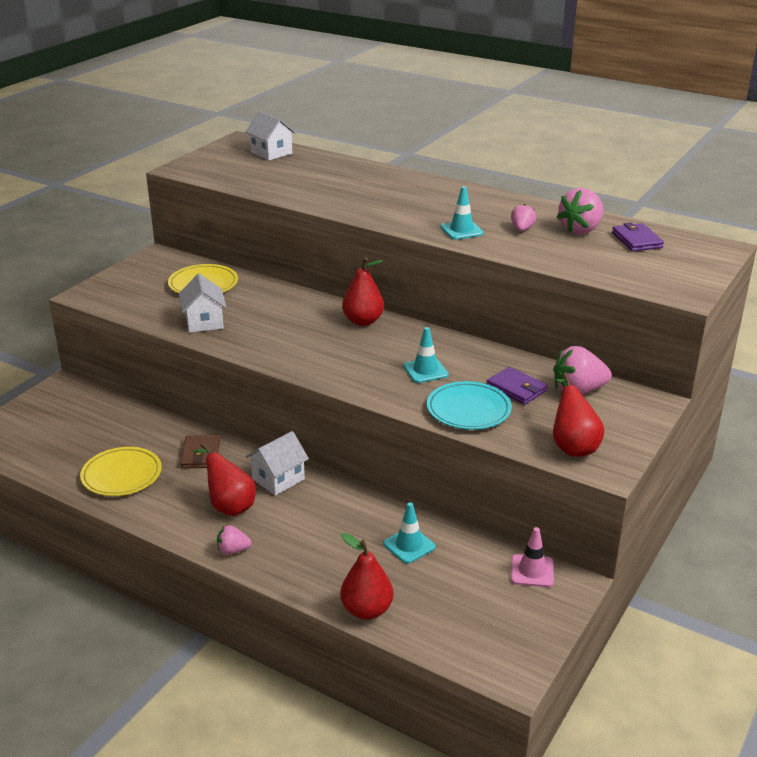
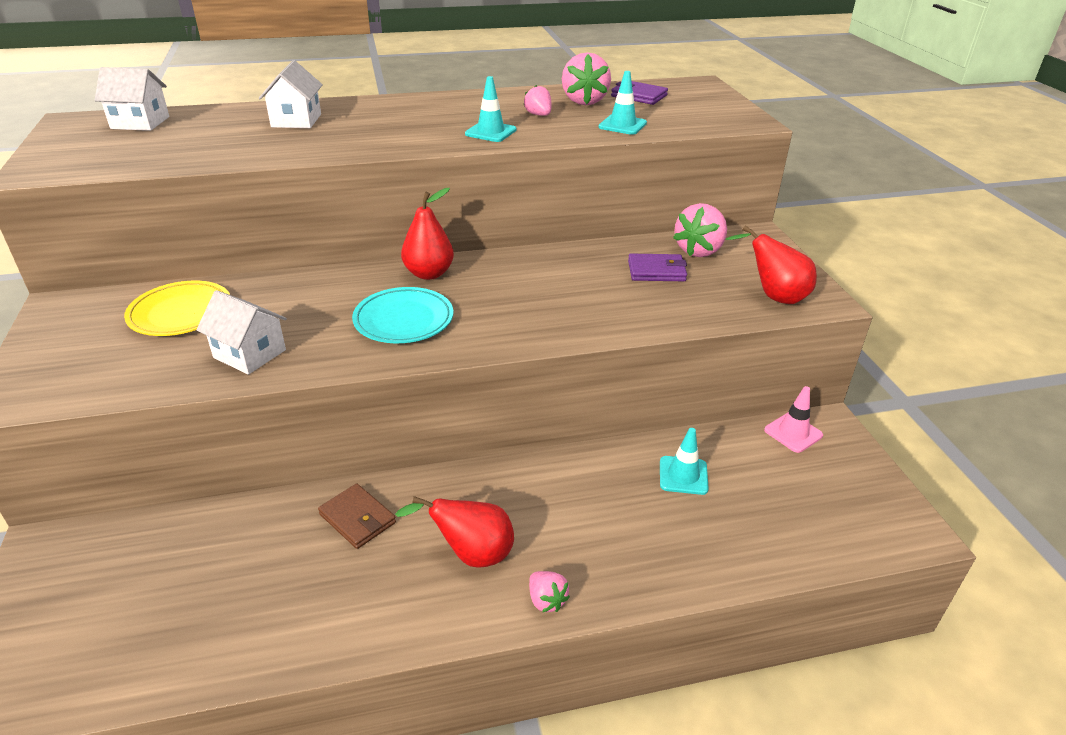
camera: 45 degrees left, 5 degrees up
yellow plate [80,447,162,496] -> none
pink strawberry [217,525,252,555] -> pink strawberry turned 75 degrees counterclockwise [529,571,570,612]
white house [246,431,309,496] -> white house moved to [259,60,323,128]
red pear [340,533,394,620] -> none
turquoise traffic cone [403,327,449,383] -> turquoise traffic cone moved to [598,71,647,135]
turquoise plate [427,381,512,430] -> turquoise plate moved to [352,287,454,343]

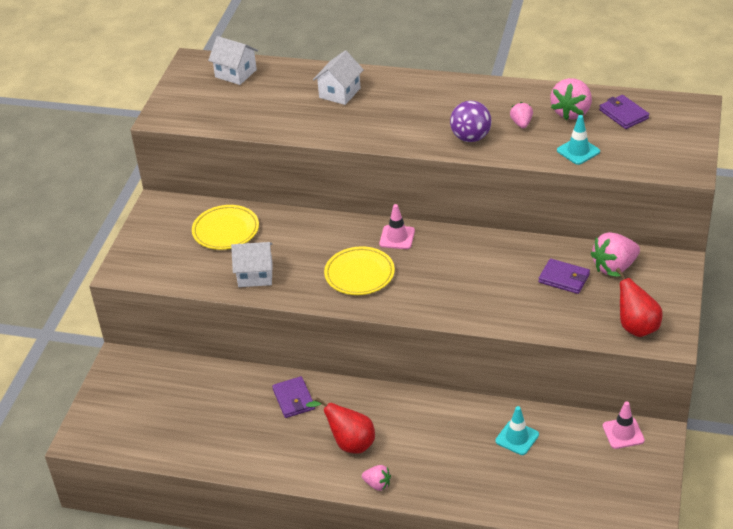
camera: 30 degrees right, 5 degrees up
white house [196,290,287,375] -> white house turned 60 degrees counterclockwise [231,242,273,287]
brown wallet [318,483,396,549] -> purple wallet [272,376,315,418]
turquoise plate [352,287,454,343] -> yellow plate [324,246,395,295]
red pear [401,188,454,280] -> pink traffic cone [379,204,415,249]
turquoise traffic cone [465,76,516,142] -> purple ball [450,101,492,142]
pink strawberry [529,571,570,612] -> pink strawberry turned 60 degrees counterclockwise [362,465,391,491]

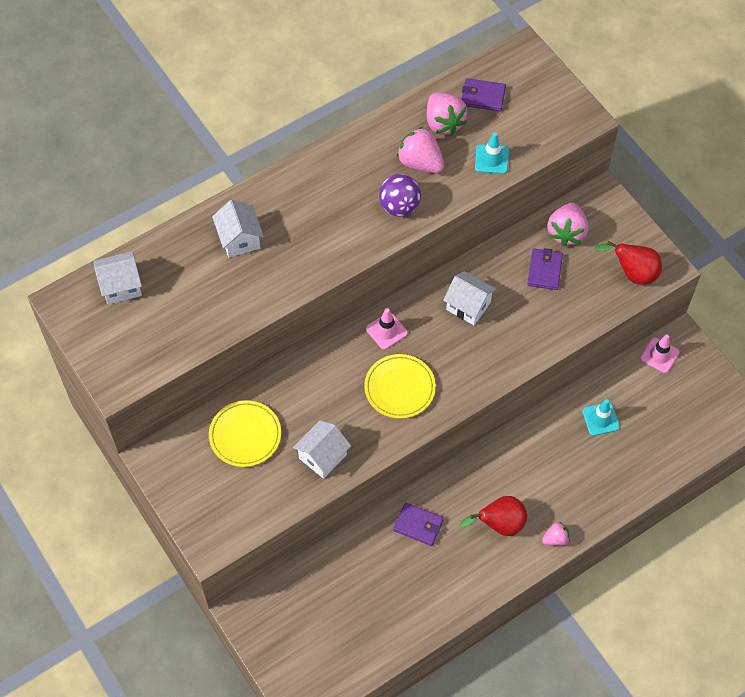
camera: 50 degrees left, 20 degrees up
pink strawberry [510,102,533,128] -> pink strawberry [397,127,444,173], size x1.80
purple wallet [538,259,590,294] -> purple wallet turned 60 degrees counterclockwise [527,248,563,290]
none -> white house [443,271,496,325]

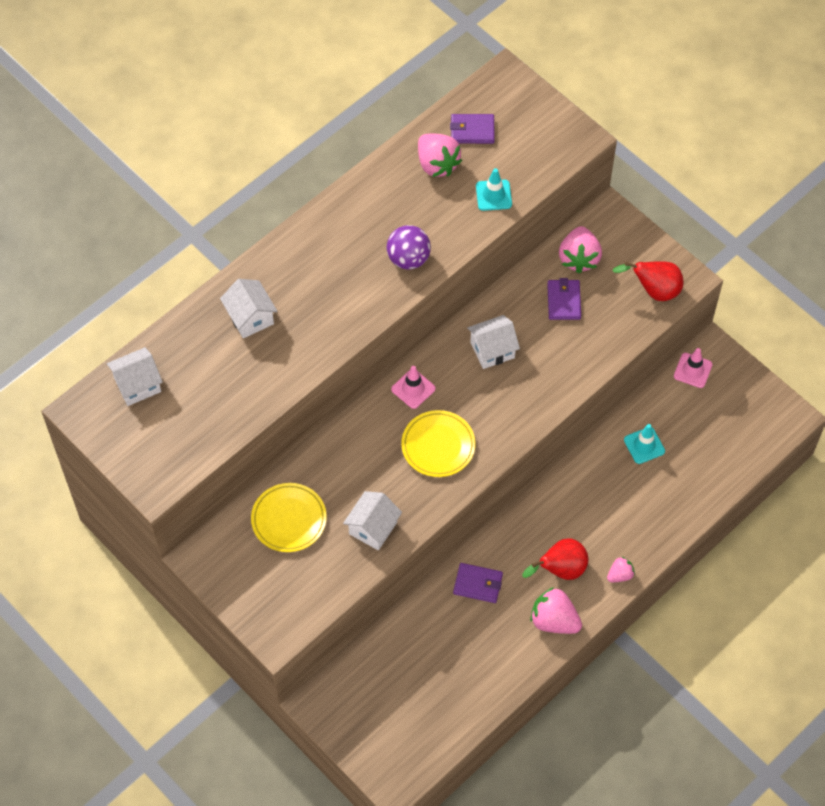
camera: 10 degrees left, 0 degrees up
pink strawberry [397,127,444,173] -> pink strawberry moved to [530,587,582,634]
white house [443,271,496,325] -> white house turned 45 degrees counterclockwise [467,315,520,369]

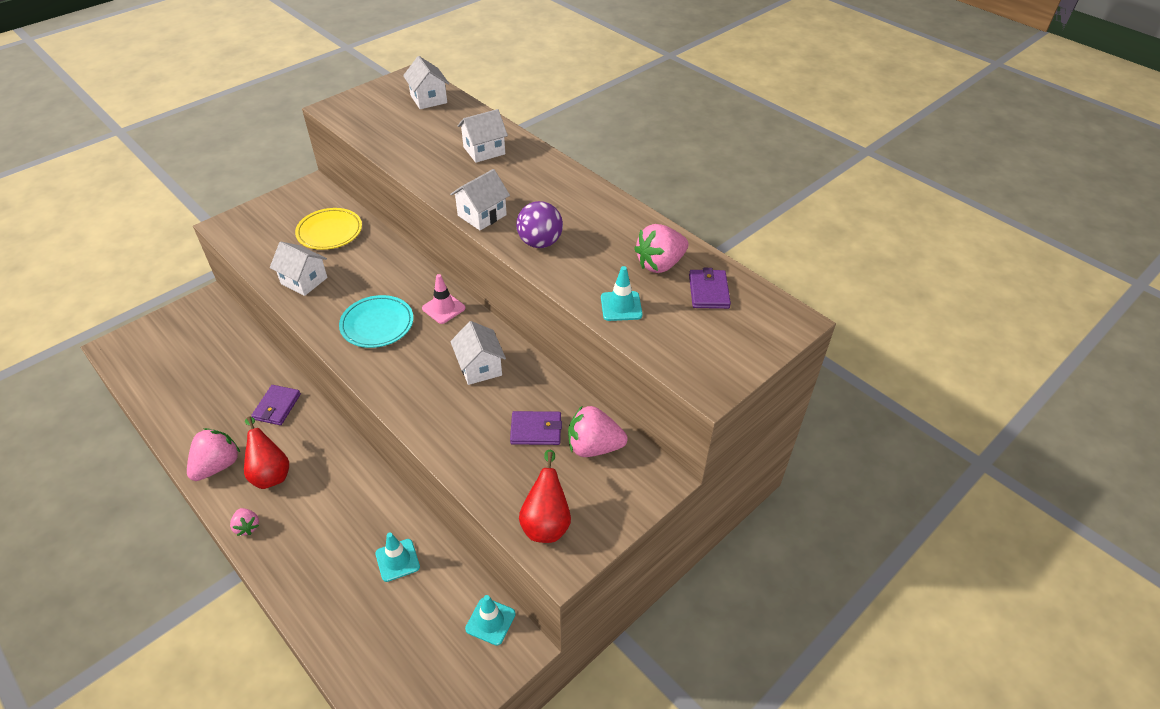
camera: 90 degrees right, 15 degrees down
yellow plate [401,410,476,477] -> turquoise plate [339,295,413,348]
pink traffic cone [674,348,712,388] -> turquoise traffic cone [465,595,516,646]
none -> white house [450,169,510,230]

